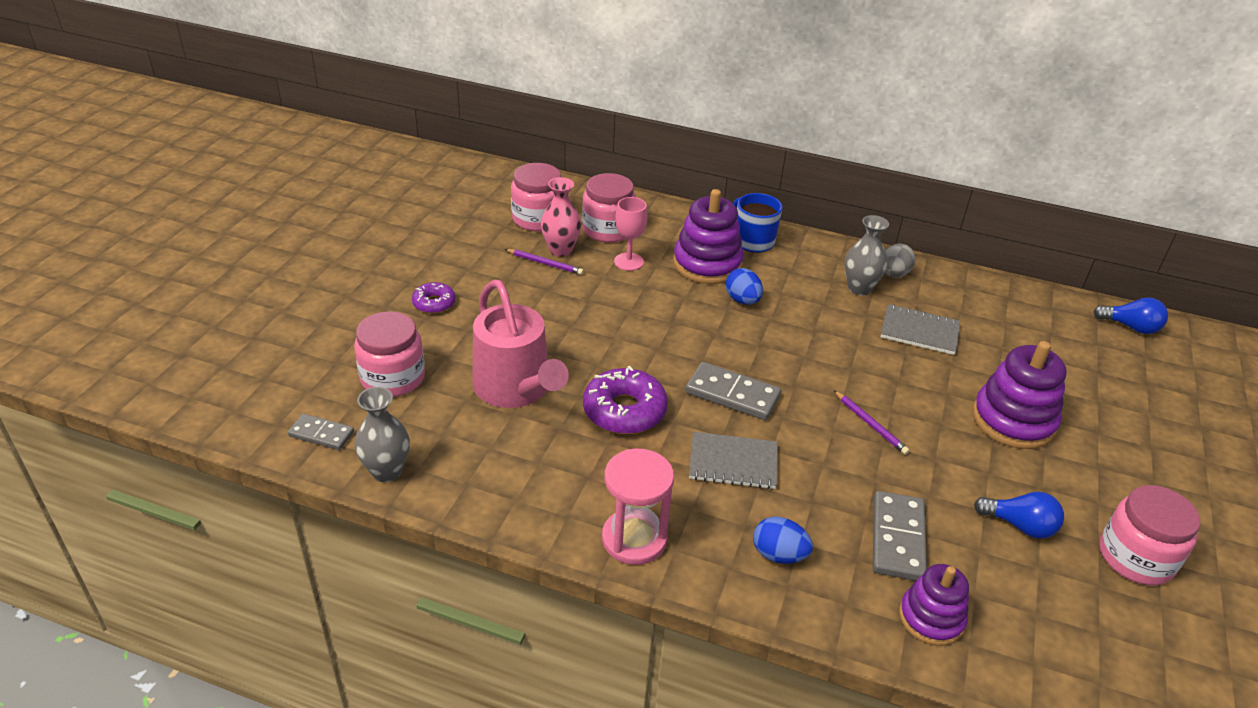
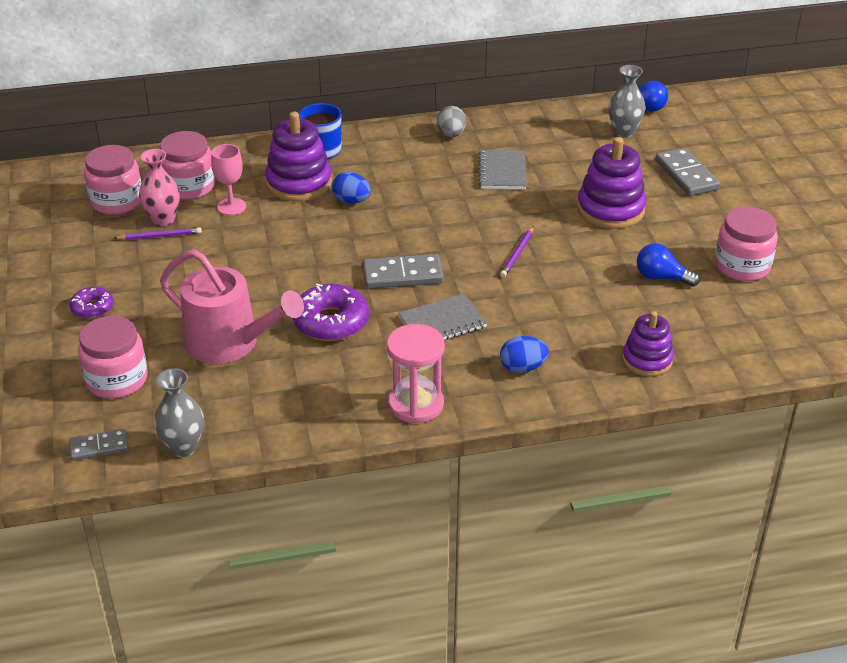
camera: 30 degrees left, 0 degrees up
purple pencil [834,391,910,455] -> purple pencil turned 90 degrees clockwise [500,226,534,277]
grey vase [845,215,889,296] -> grey vase moved to [609,65,646,138]
grey domino [873,491,927,581] -> grey domino moved to [655,147,720,196]
grey notebook [881,304,960,355] -> grey notebook turned 75 degrees counterclockwise [478,150,527,189]
blue light bulb [974,492,1064,539] -> blue light bulb turned 150 degrees counterclockwise [637,243,700,287]

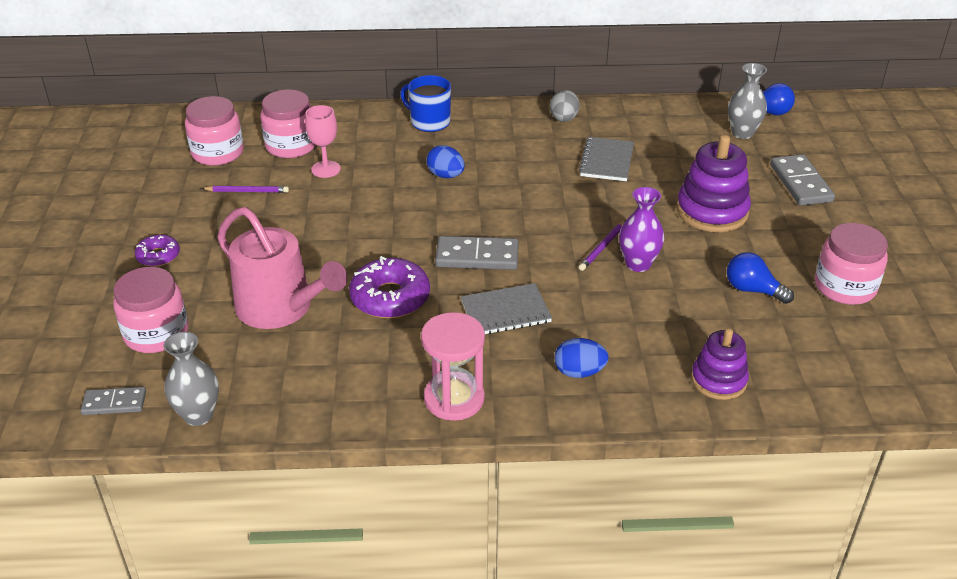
camera: 10 degrees right, 0 degrees up
pink vase [139,149,180,227] -> none
purple stacking toy [265,112,332,202] -> none
none -> purple vase [619,187,664,272]

